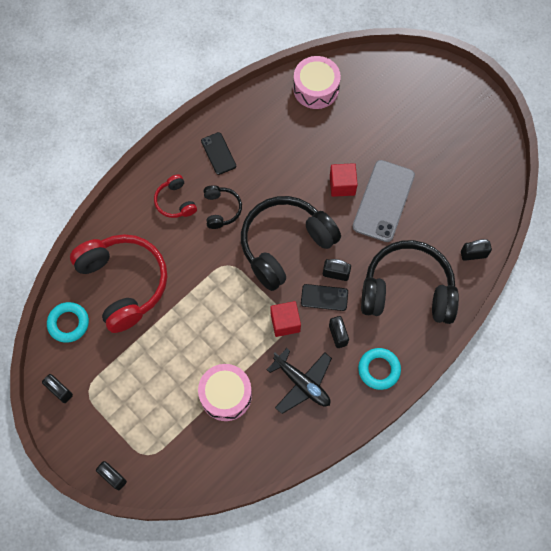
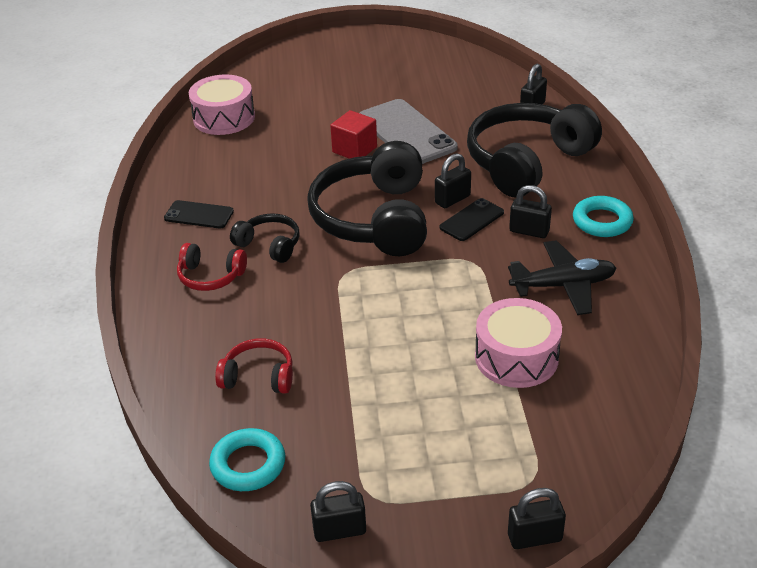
camera: 50 degrees left, 30 degrees down
red headphones [70,234,167,333] -> red headphones [215,338,293,394], size x0.47
red cube [270,301,301,337] -> none

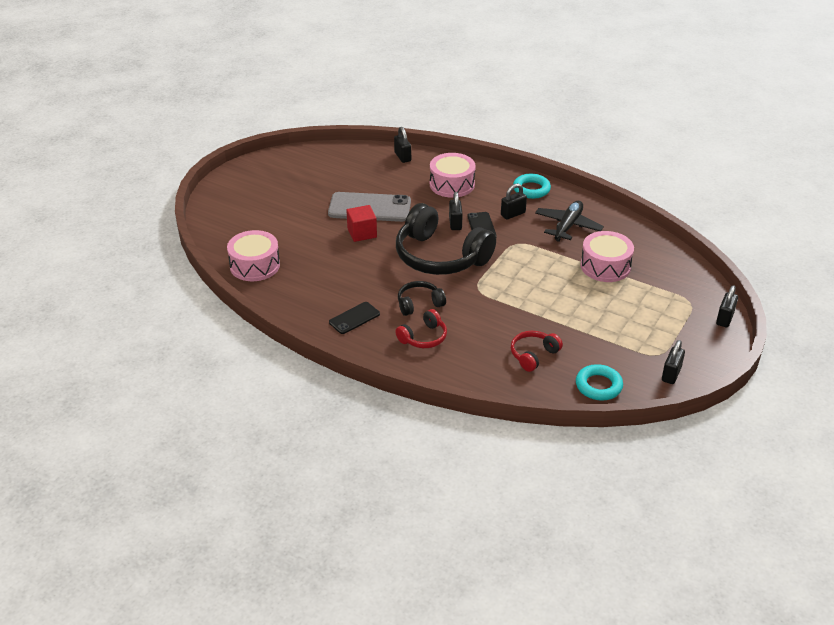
camera: 55 degrees left, 0 degrees up
black headphones [467,103,602,197] -> pink drum [430,153,476,198]

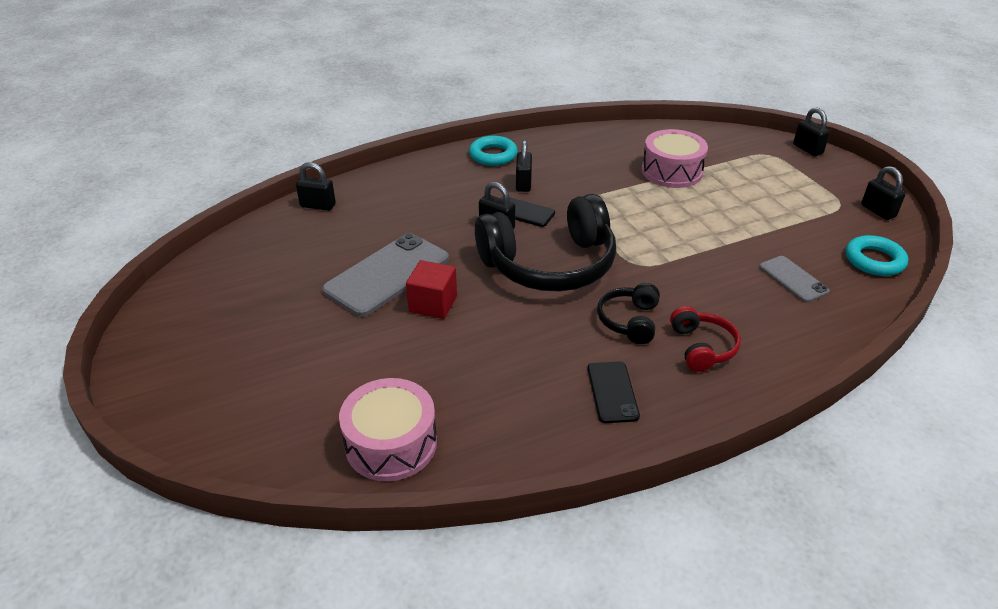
camera: 55 degrees left, 0 degrees up
pink drum [430,153,476,198] -> none
red headphones [511,331,563,372] -> grey phone [759,256,830,303]
black plane [535,201,604,242] -> none

